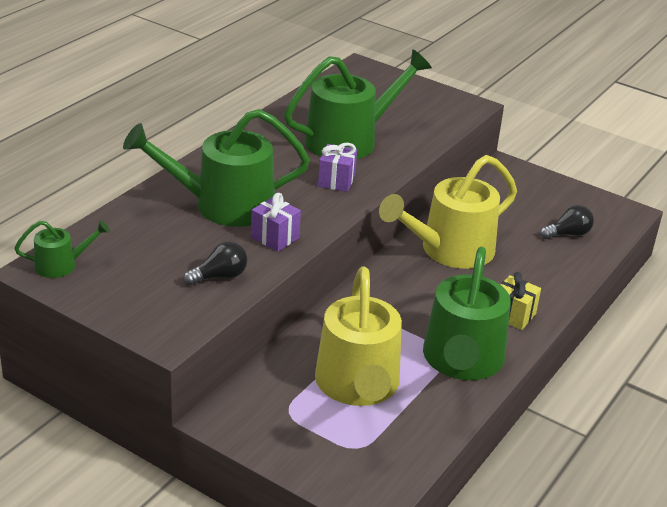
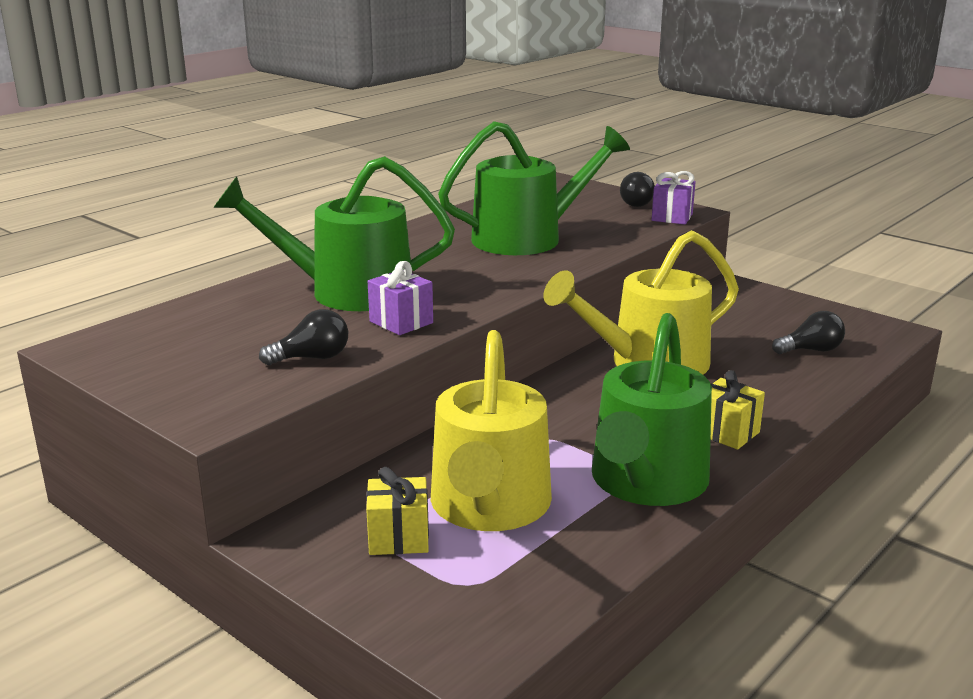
camera: 10 degrees right, 10 degrees down
green watering can [14,220,110,278] -> none
purple gift [318,143,357,192] -> purple gift moved to [652,171,696,225]
none -> yellow gift [366,467,429,555]
none -> black light bulb [620,172,655,207]

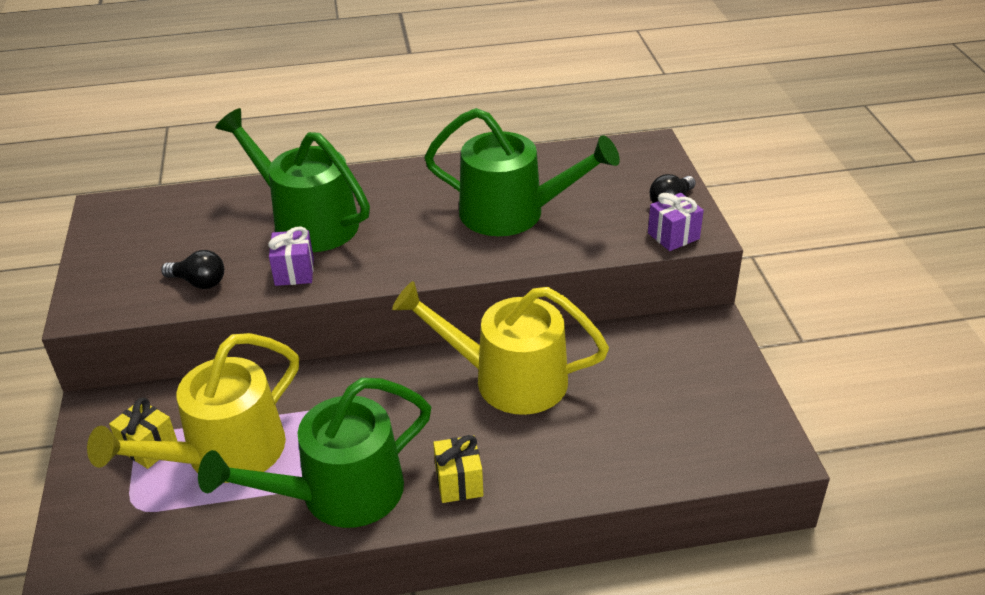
camera: 40 degrees right, 15 degrees up
black light bulb [772,311,845,354] -> none

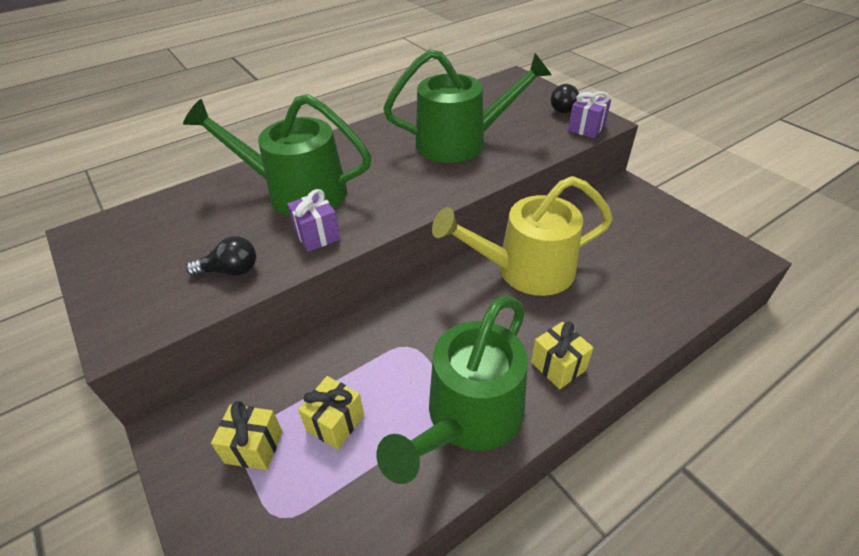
camera: 25 degrees left, 5 degrees up
yellow watering can [87,333,299,483] -> yellow gift [298,376,364,450]

